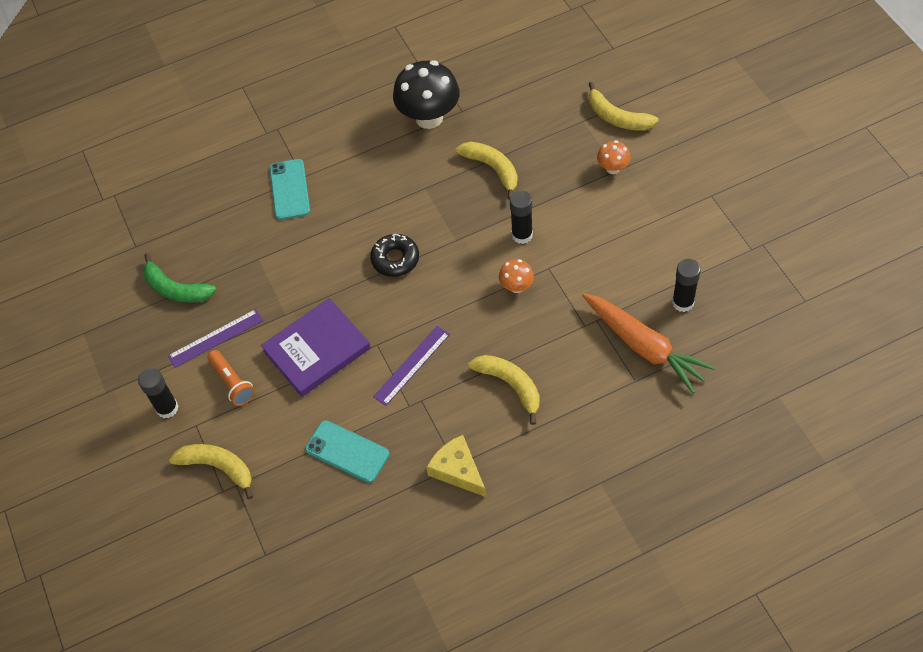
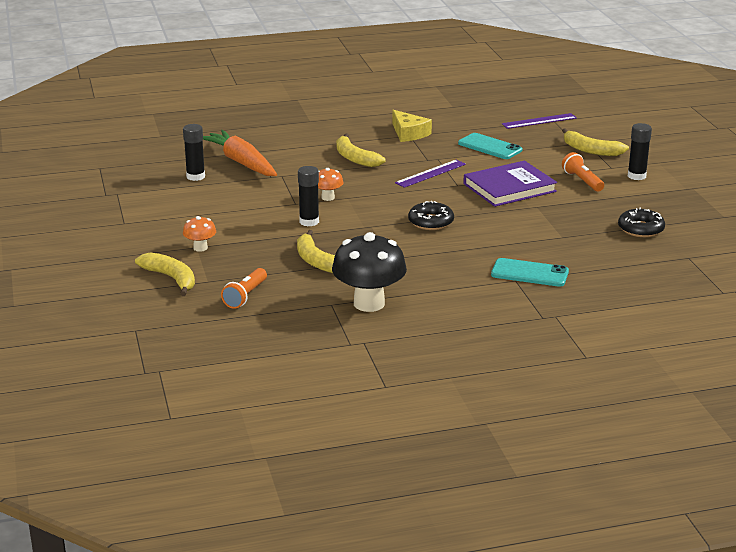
camera: 175 degrees left, 30 degrees down
green banana [143,253,216,302] -> black donut [618,207,665,237]
purple ruler [168,309,263,368] -> purple ruler moved to [502,113,577,129]
turquoise phone [269,159,310,220] -> turquoise phone turned 75 degrees counterclockwise [491,258,569,287]
none -> orange flashlight [221,268,267,309]

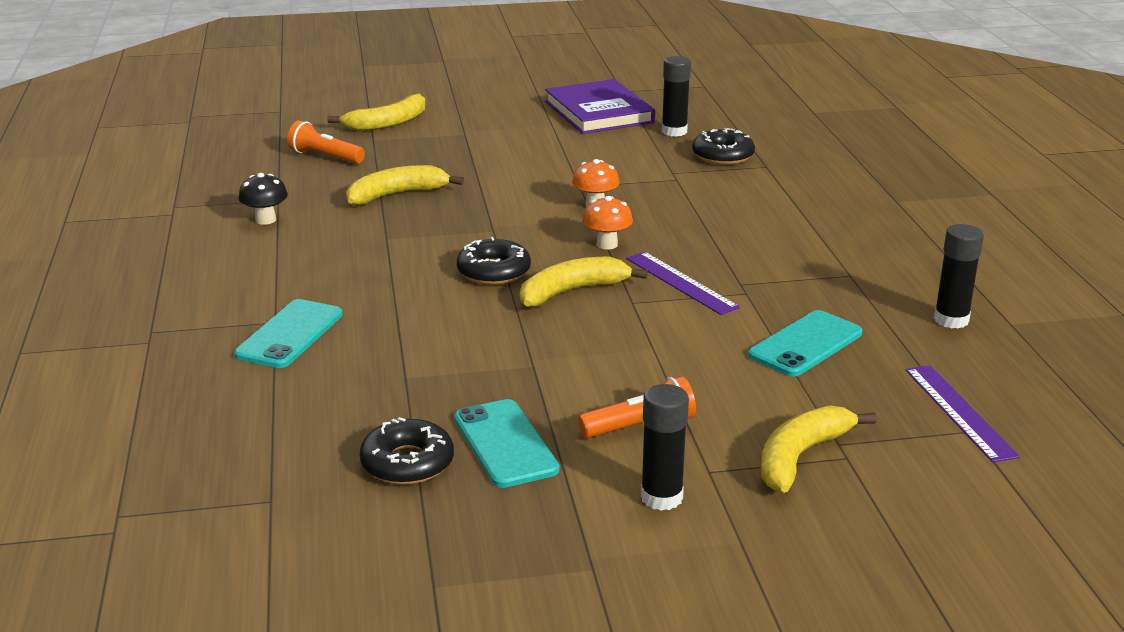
camera: 95 degrees right, 0 degrees up
orange mushroom [183,216,216,252] -> orange mushroom moved to [583,196,633,249]
orange carrot [203,130,277,176] -> black donut [692,128,755,165]
black glue stick [298,166,319,227] -> black glue stick moved to [934,224,984,329]
black mushroom [332,232,407,312] -> black mushroom [239,173,288,225], size x0.49
yellow banana [336,133,385,167] -> yellow banana moved to [520,257,648,307]
yellow cheese [392,110,432,142] -> none
purple book [463,161,557,207] -> purple book moved to [545,79,655,134]
none -> turquoise phone [454,399,560,488]

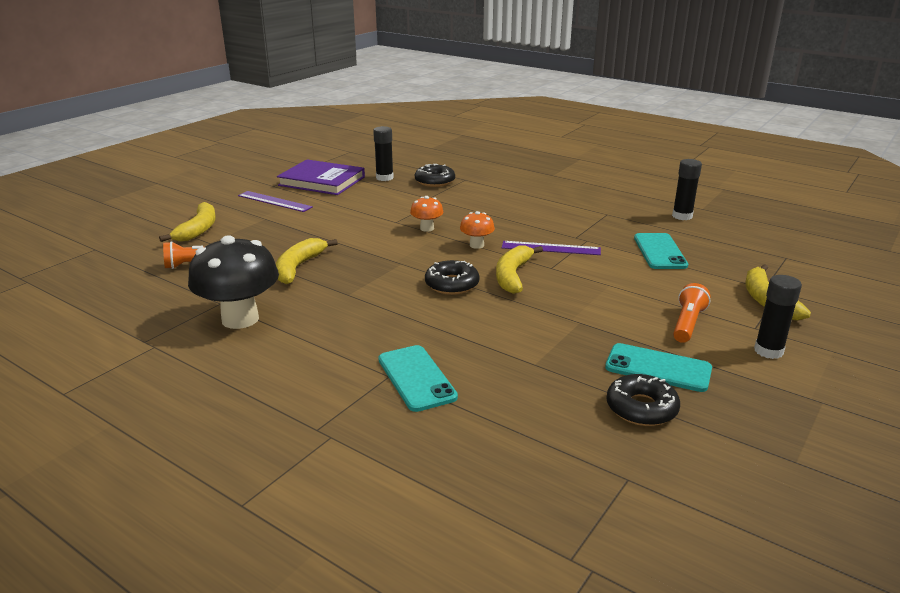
camera: 45 degrees left, 0 degrees up
black mushroom [239,173,288,225] -> black mushroom [188,235,279,329], size x2.06
purple ruler [906,365,1020,462] -> purple ruler moved to [238,191,313,212]

